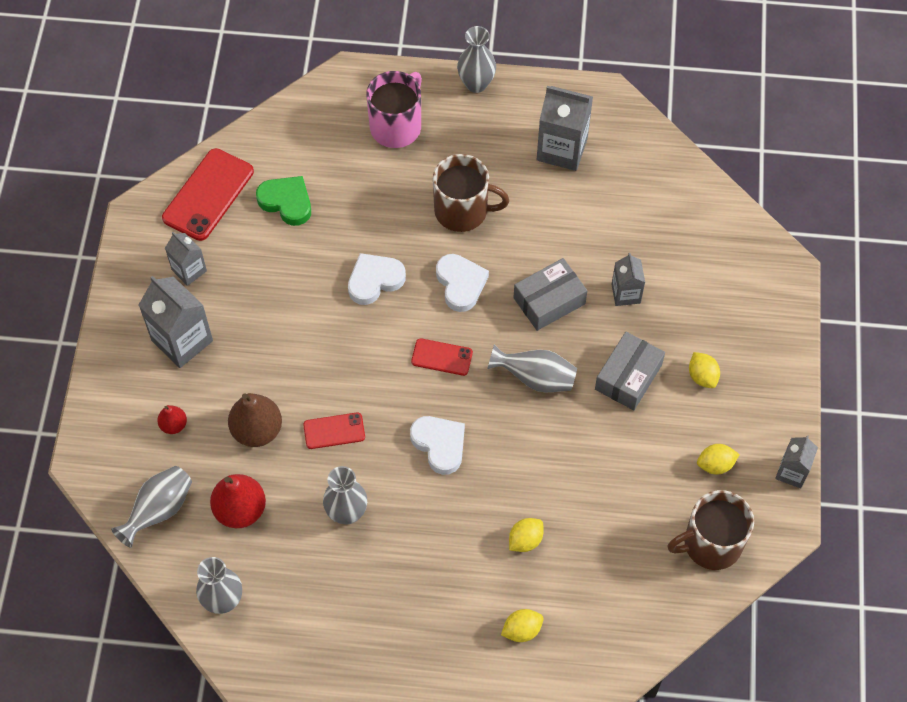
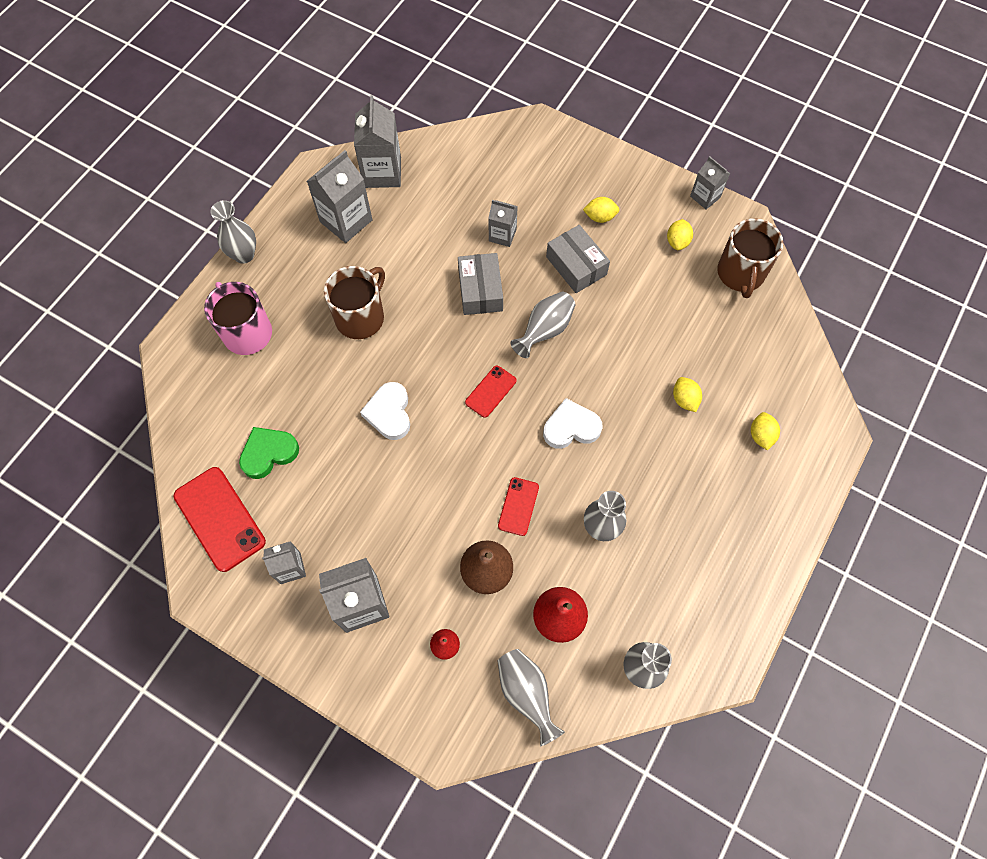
camera: 65 degrees left, 5 degrees up
white heart [436,254,489,312] -> none
none -> grey carton [354,95,401,188]

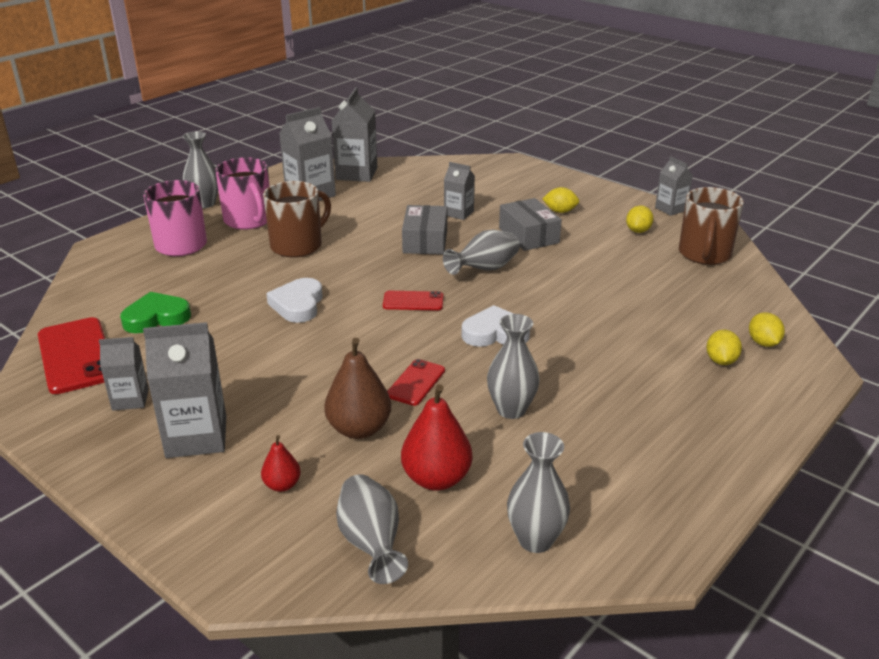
camera: 10 degrees right, 35 degrees down
red phone [465,366,517,418] -> red phone turned 45 degrees clockwise [383,291,443,311]
yellow lemon [673,377,702,412] -> yellow lemon moved to [749,312,785,347]
none -> pink mug [215,157,270,230]

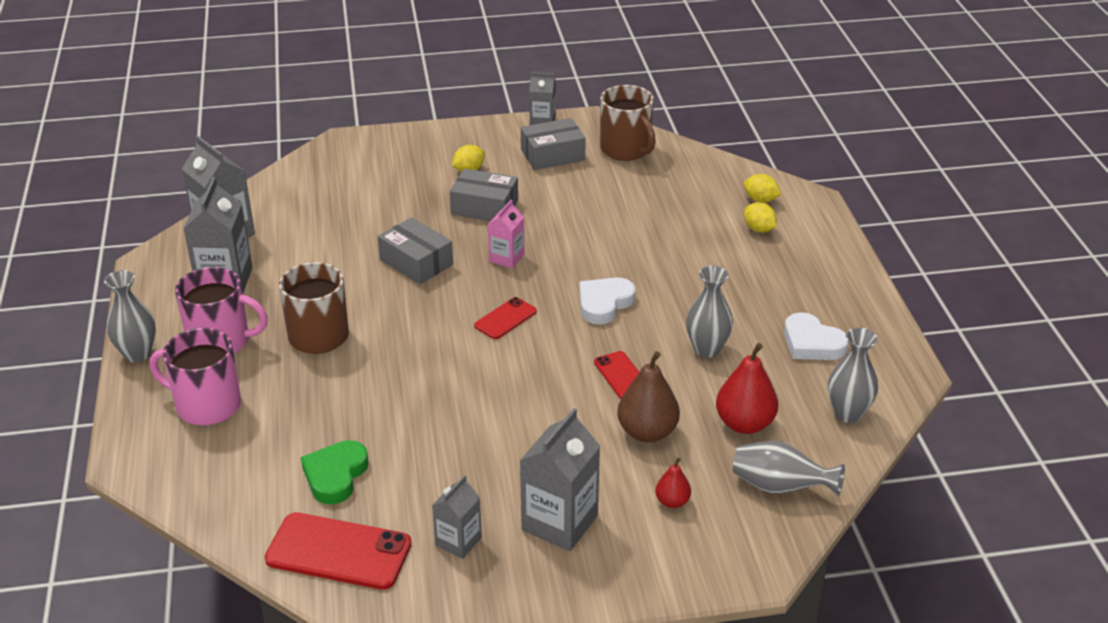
camera: 50 degrees left, 5 degrees up
white heart [266,278,323,323] -> white heart moved to [784,312,849,360]
grey vase [443,230,520,275] -> pink carton [488,200,525,268]
grey carton [444,162,475,220] -> none
yellow lemon [626,205,654,233] -> grey box [521,118,586,170]

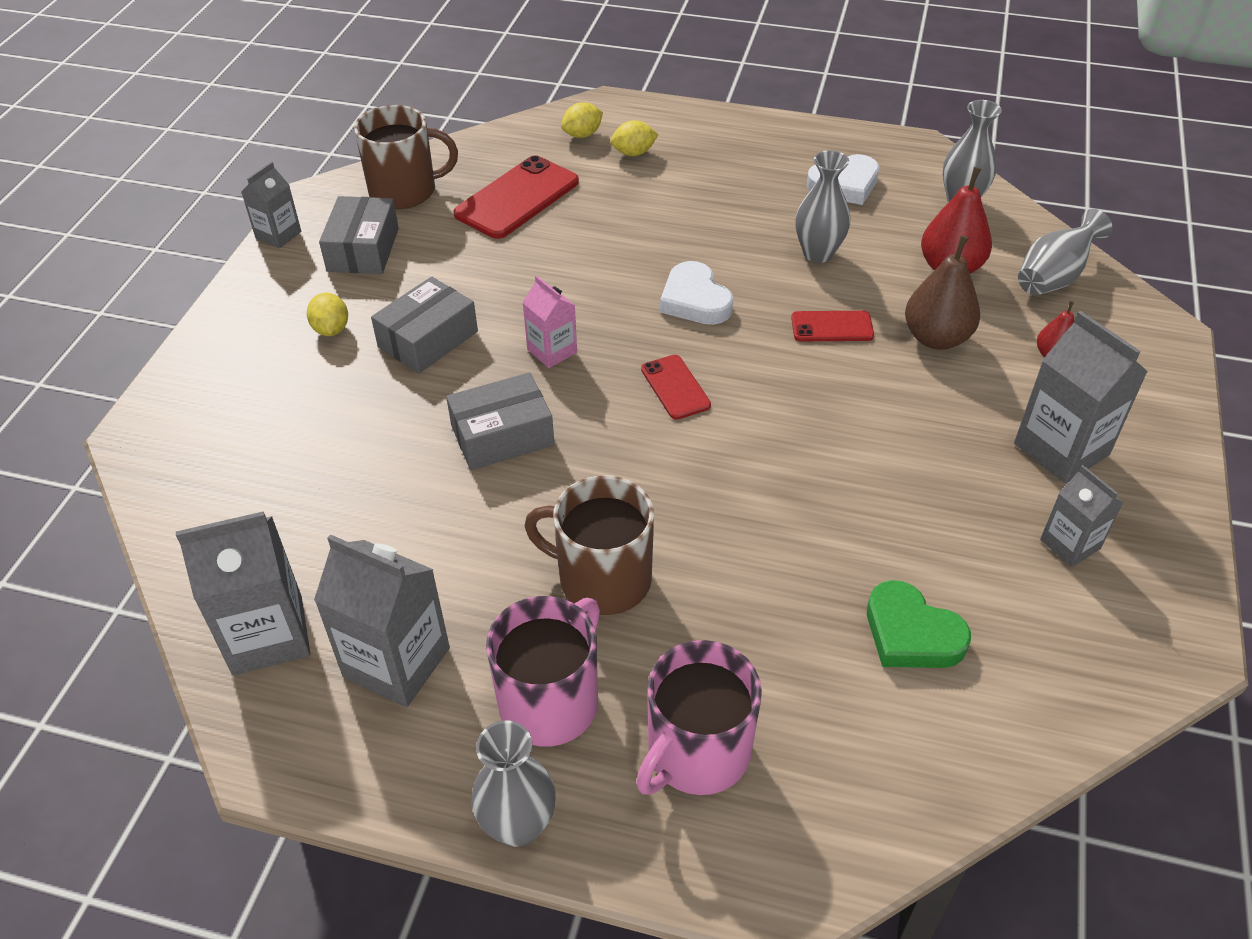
camera: 65 degrees left, 10 degrees up
red phone [265,512,412,590] -> red phone moved to [454,155,579,239]

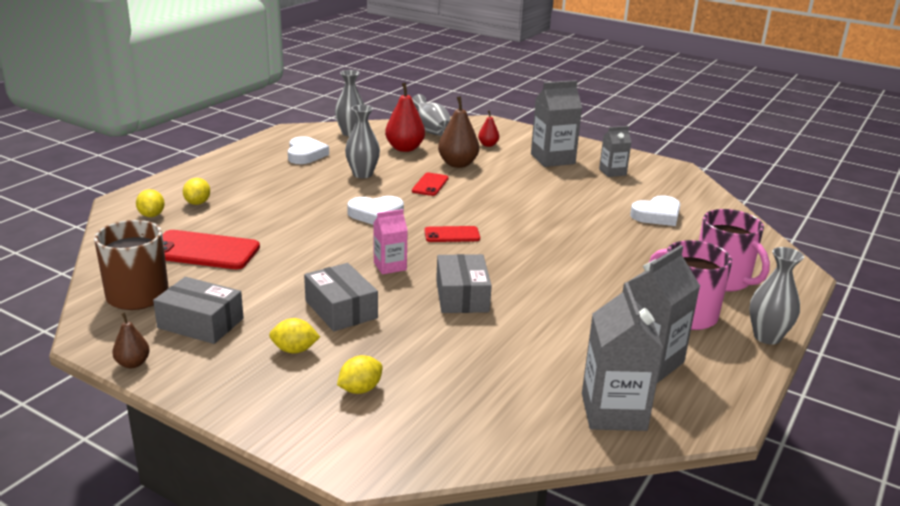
camera: 75 degrees left, 20 degrees down
grey carton [241,162,301,249] -> brown pear [112,312,150,368]
red phone [454,155,579,239] -> red phone turned 45 degrees counterclockwise [163,230,260,269]
brown mug [524,475,654,615] -> none
green heart [867,580,971,668] -> white heart [630,195,680,226]
none -> yellow lemon [337,355,383,394]

